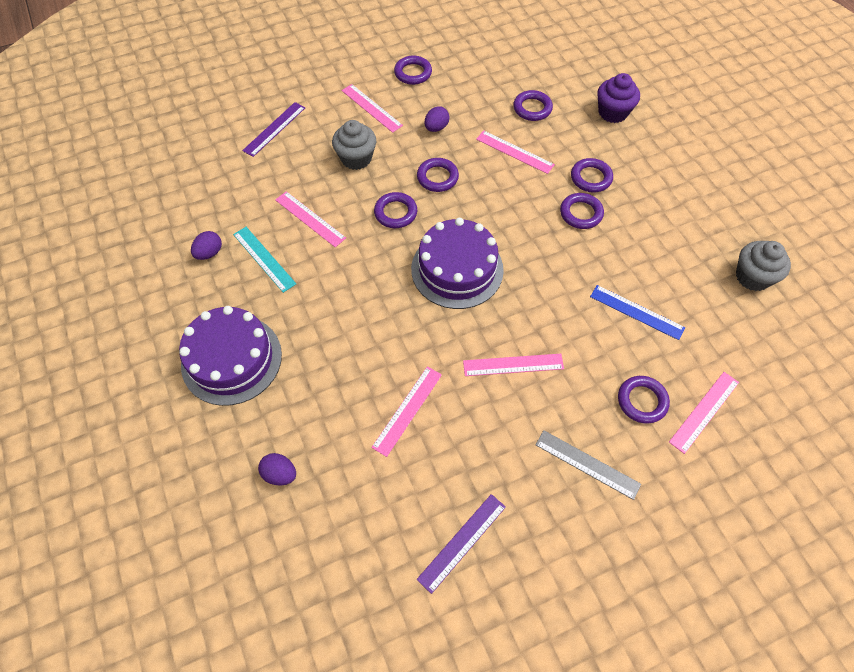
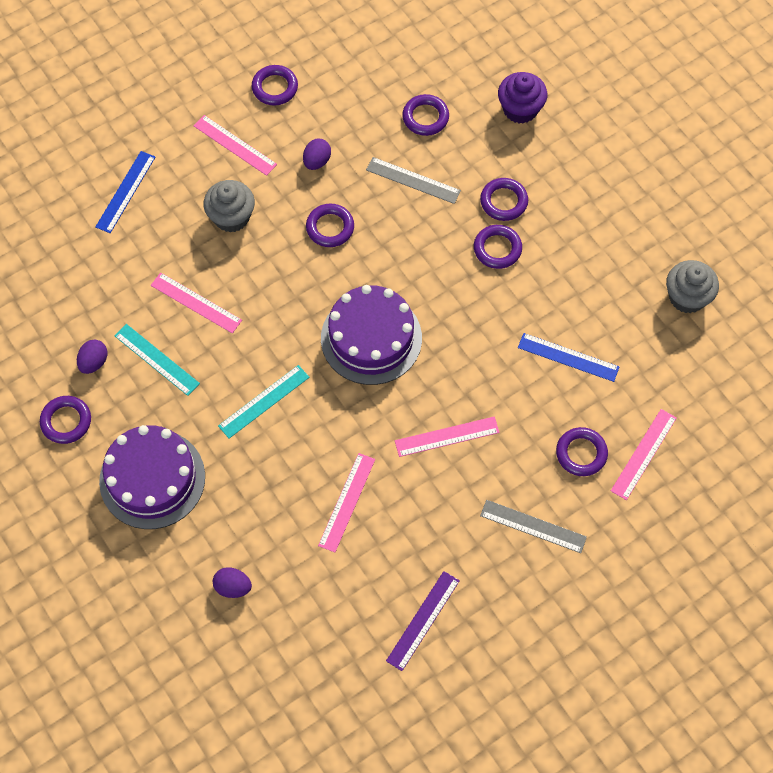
camera: 10 degrees left, 5 degrees up
purple ruler [242,102,305,157] -> blue ruler [96,151,155,233]
purple ring [374,192,417,228] -> purple ring moved to [40,396,91,444]
pink ruler [476,130,555,174] -> grey ruler [366,157,461,204]
none -> turquoise ruler [218,365,310,438]

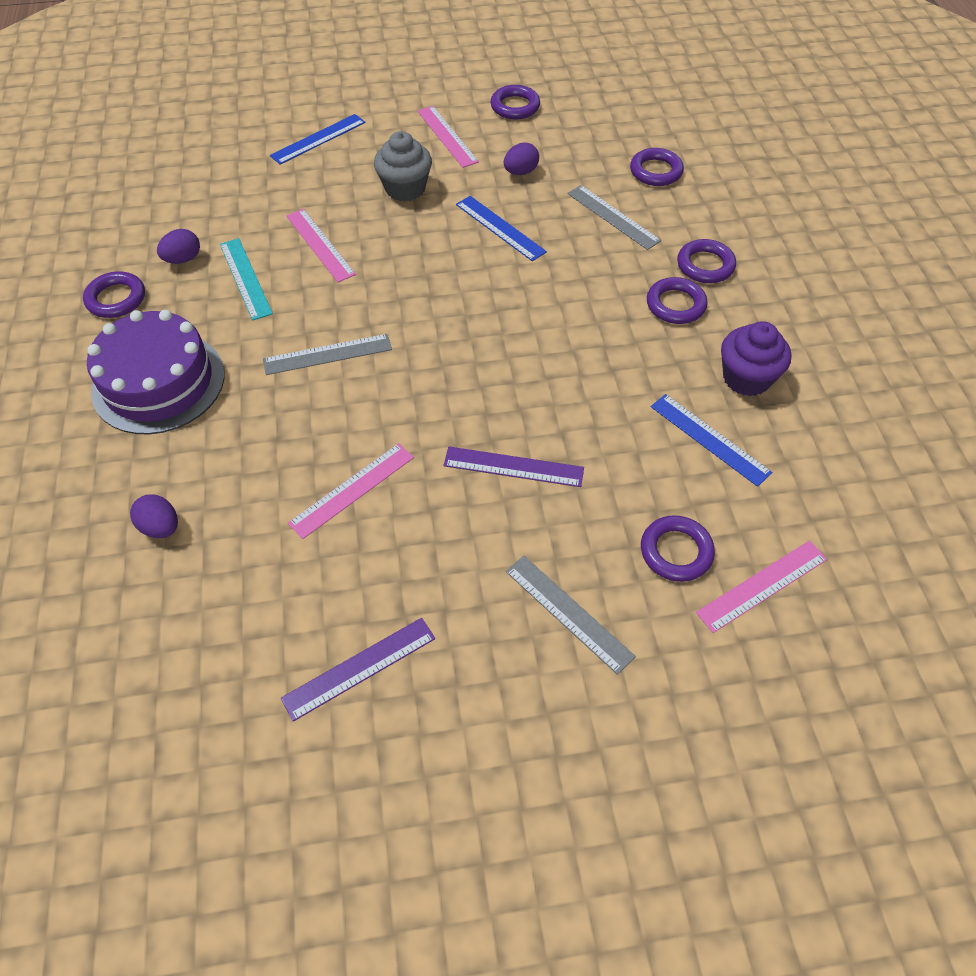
camera: 25 degrees right, 10 degrees down
turquoise ruler [218,365,310,438] -> grey ruler [263,334,392,375]
purple ring [306,204,354,247] -> blue ruler [456,196,547,261]
purple cake [321,285,422,385] -> none
pink ruler [395,416,500,457] -> purple ruler [444,447,584,487]
purple cupcake [498,72,547,124] -> purple cupcake moved to [721,321,791,396]
grey cupcake [666,260,719,313] -> none

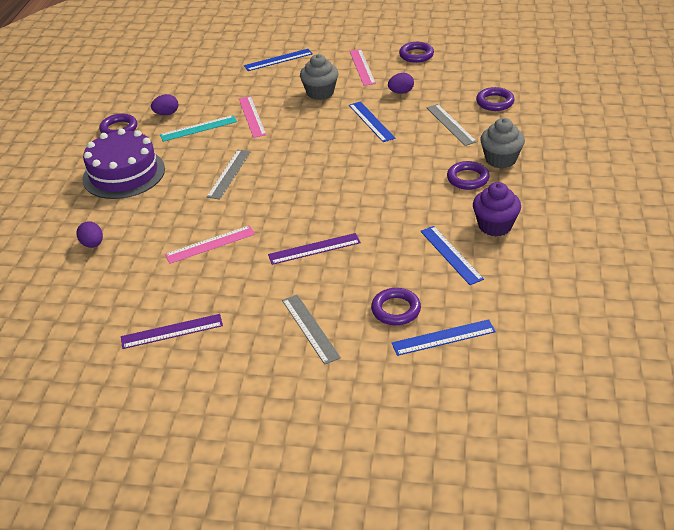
camera: 20 degrees right, 15 degrees down
turquoise ruler [220,238,273,321] -> turquoise ruler turned 75 degrees clockwise [160,115,237,142]
grey ruler [263,334,392,375] -> grey ruler turned 75 degrees counterclockwise [207,150,251,199]
purple ruler [444,447,584,487] -> purple ruler turned 45 degrees counterclockwise [268,233,361,265]
purple ring [677,239,736,283] -> grey cupcake [480,118,525,168]
pink ruler [696,541,827,633] -> blue ruler [392,319,496,356]

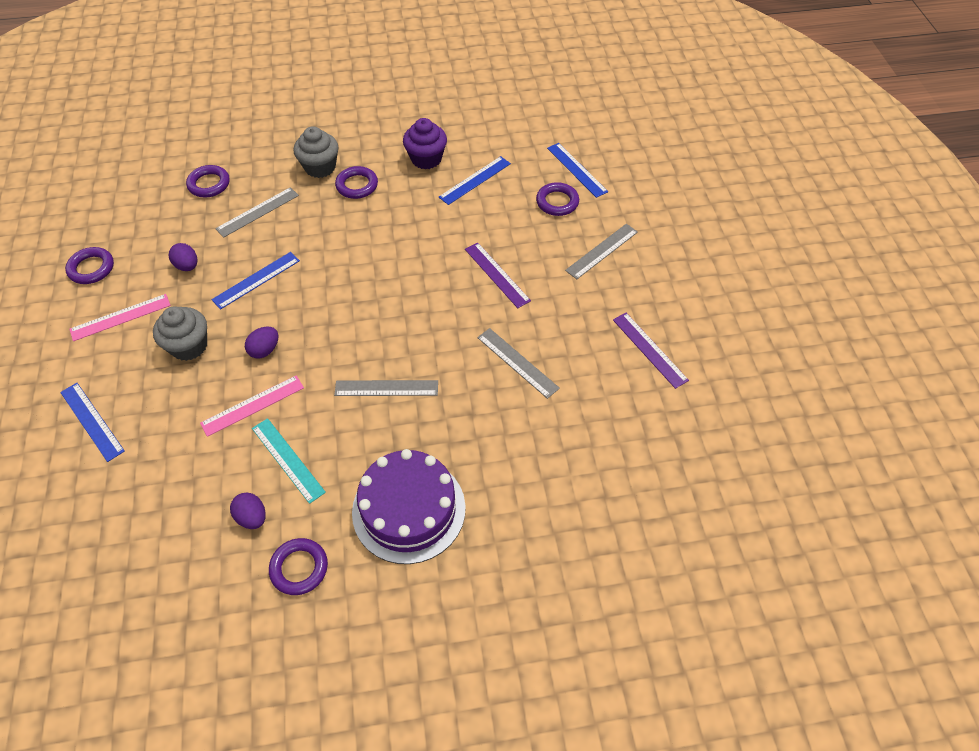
camera: 110 degrees left, 15 degrees up
purple egg [76,221,103,248] -> purple egg moved to [245,327,278,359]
pink ruler [165,225,255,264] -> grey ruler [477,328,560,399]

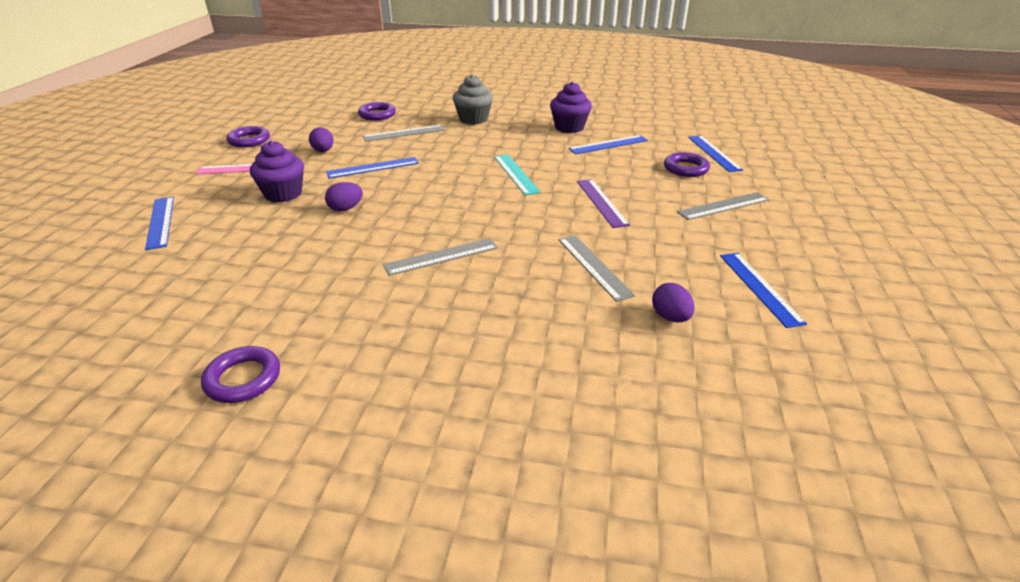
camera: 20 degrees right, 20 degrees down
grey cupcake [153,306,207,361] -> purple cupcake [250,140,304,203]
pink ruler [200,375,304,437] -> none
purple egg [230,492,266,529] -> purple egg moved to [652,283,695,322]
turquoise ruler [252,418,326,504] -> turquoise ruler moved to [494,154,541,196]
grey ruler [334,380,438,396] -> grey ruler turned 45 degrees counterclockwise [383,238,498,276]
purple ring [335,166,378,199] -> none
purple cake [352,449,466,564] -> none
purple ruler [613,313,689,389] -> blue ruler [720,253,807,328]

